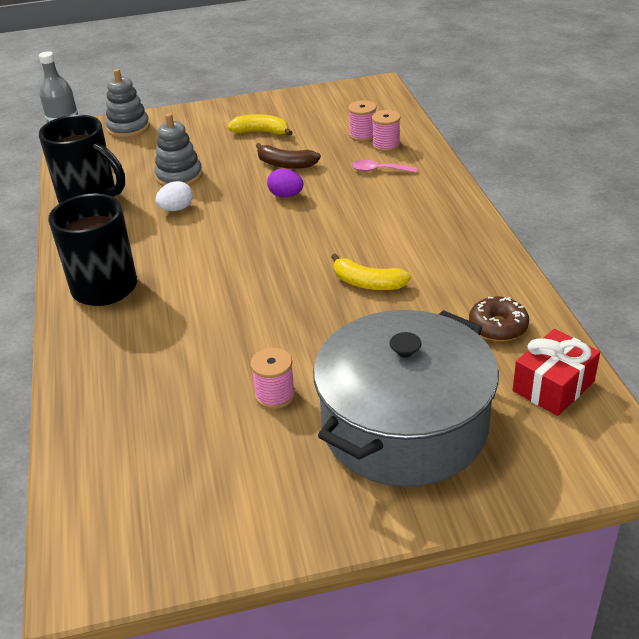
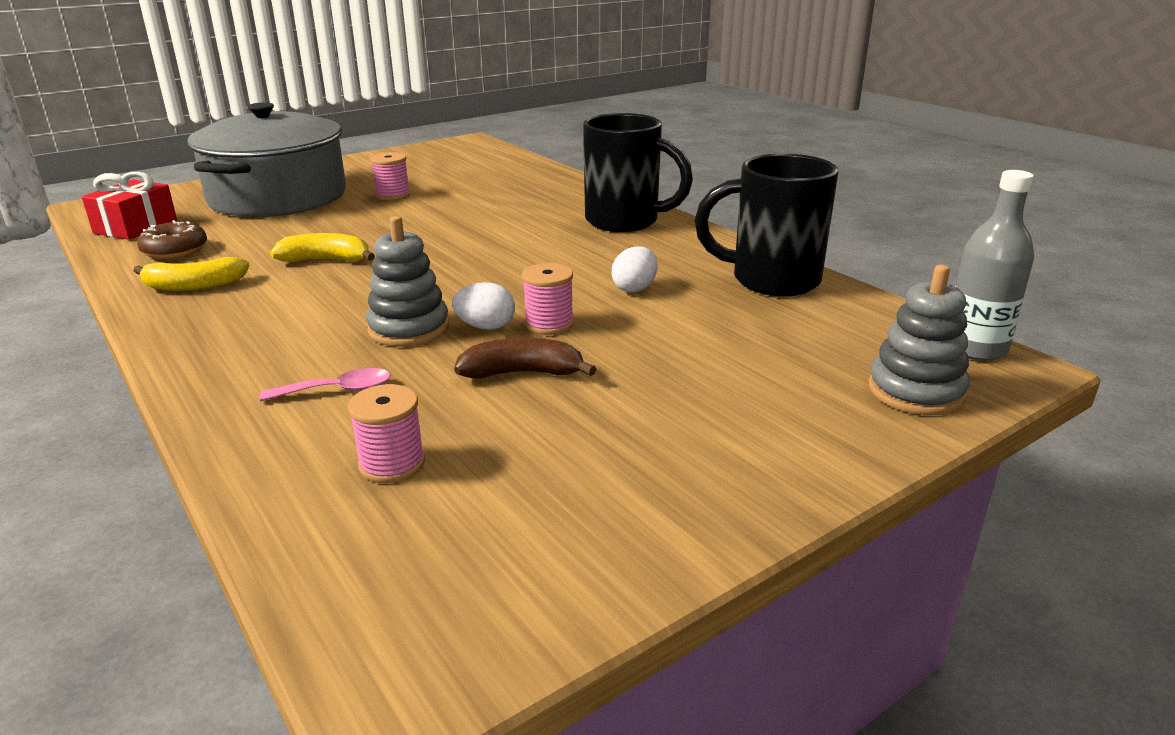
camera: 155 degrees right, 10 degrees down
grey stacking toy [155,113,203,186] -> grey stacking toy moved to [366,216,449,347]
yellow banana [227,114,293,136] -> yellow banana moved to [133,257,250,291]
purple egg [267,168,304,198] -> white egg [452,282,515,330]
pink spool [372,110,401,152] -> pink spool moved to [522,263,574,335]

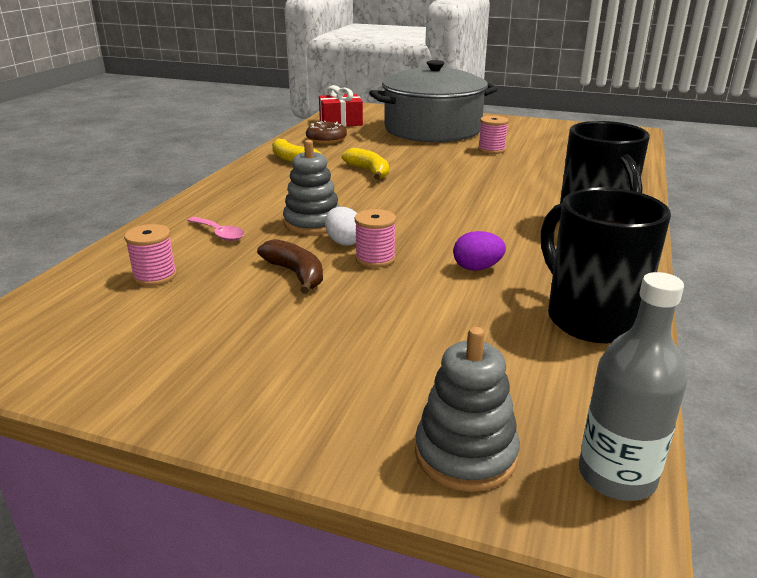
camera: 55 degrees right, 0 degrees up
white egg [612,246,658,292] -> purple egg [453,231,506,271]

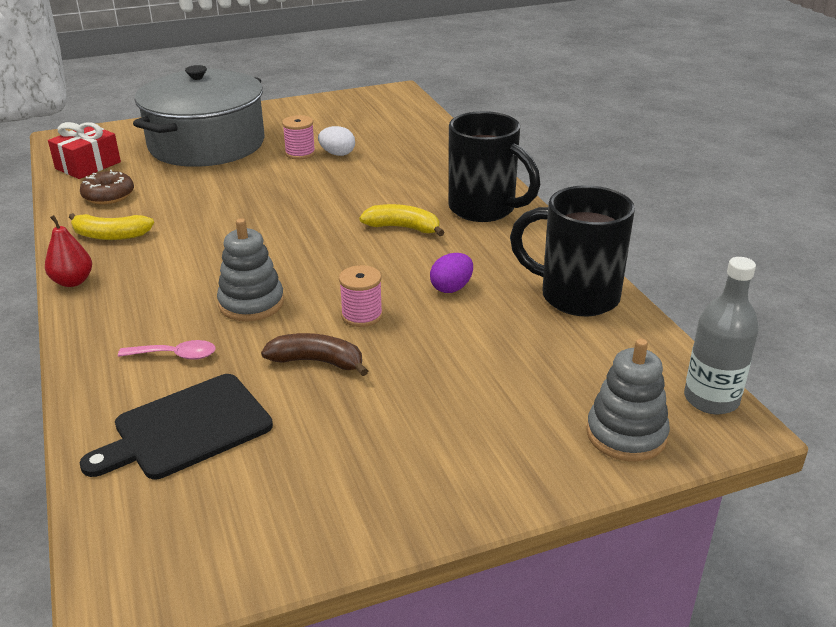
camera: 40 degrees left, 5 degrees up
pink spool [124,224,177,286] -> black cutting board [79,374,273,479]
white egg [325,207,357,246] -> white egg moved to [318,126,355,156]
yellow banana [341,148,389,179] -> yellow banana moved to [359,204,445,236]
none -> red pear [45,215,92,287]

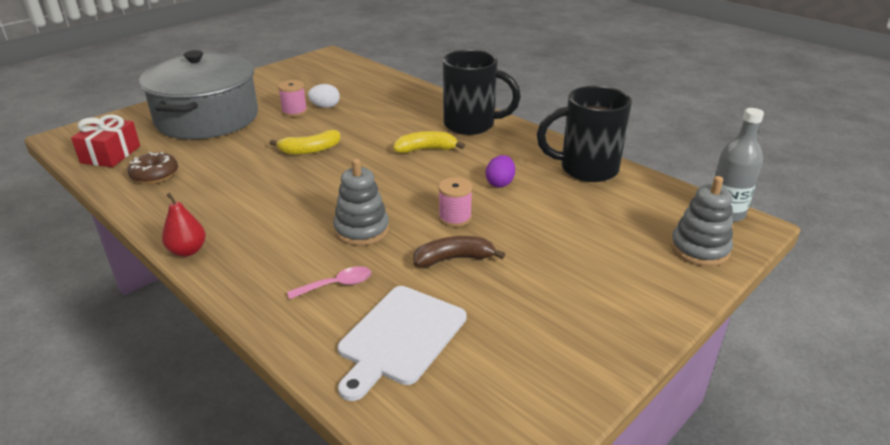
camera: 25 degrees left, 0 degrees up
yellow banana [69,213,154,240] -> yellow banana moved to [270,130,341,155]
black cutting board [79,374,273,479] -> white cutting board [338,286,467,401]

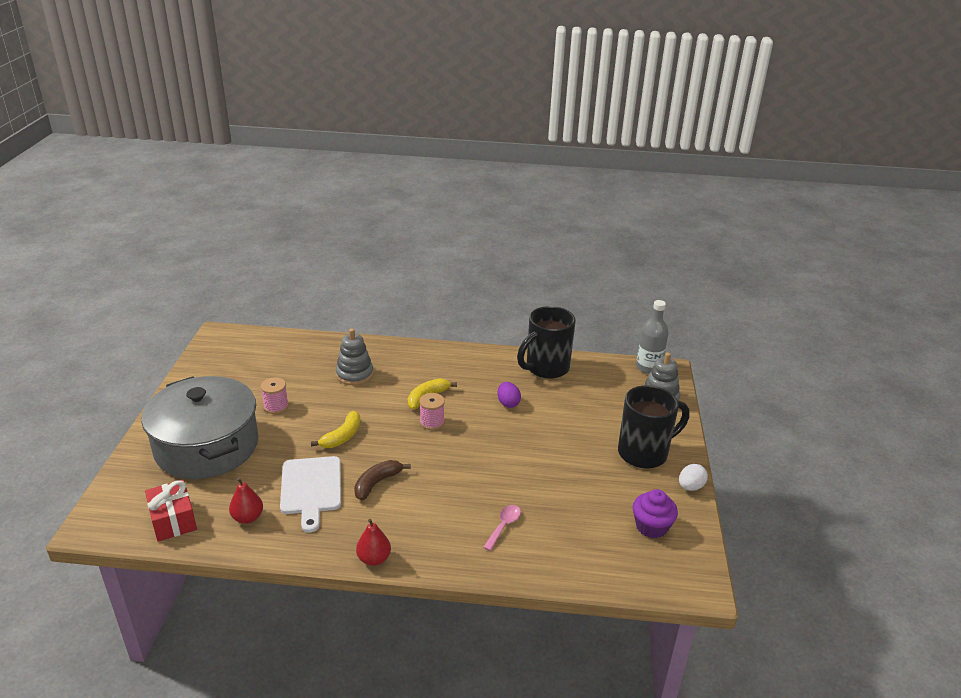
camera: 40 degrees left, 0 degrees up
brown donut [128,152,178,184] -> red pear [229,478,263,524]
white egg [308,84,340,108] -> white egg moved to [679,464,708,491]
grey stacking toy [333,159,389,246] -> grey stacking toy moved to [336,329,374,385]
white cutting board [338,286,467,401] -> white cutting board moved to [280,456,341,533]
brown banana [413,236,505,267] -> brown banana moved to [354,460,411,501]
pink spool [438,177,473,227] -> pink spool moved to [419,393,445,430]
black mug [443,50,521,135] -> black mug moved to [618,385,689,469]
none -> purple cupcake [633,489,678,538]

